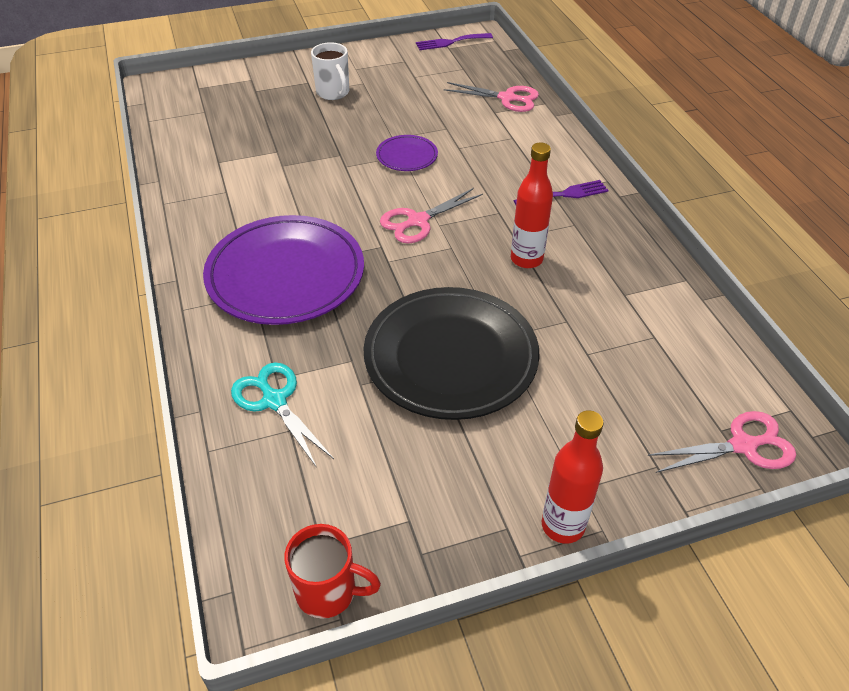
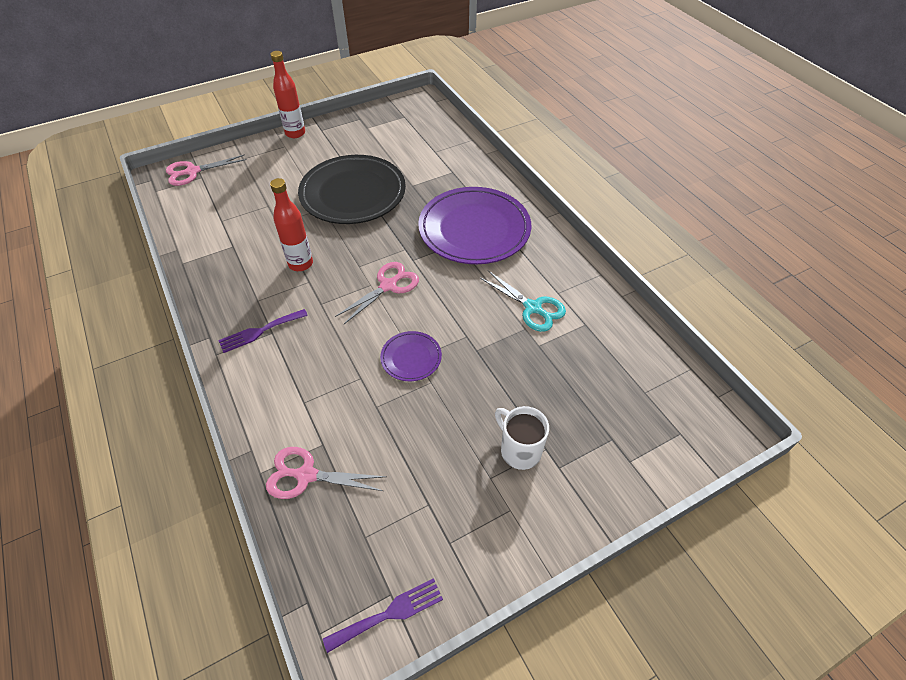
camera: 170 degrees right, 5 degrees up
turquoise scissors [231,363,334,468] -> turquoise scissors moved to [480,271,566,332]
red mug [284,524,381,619] -> none

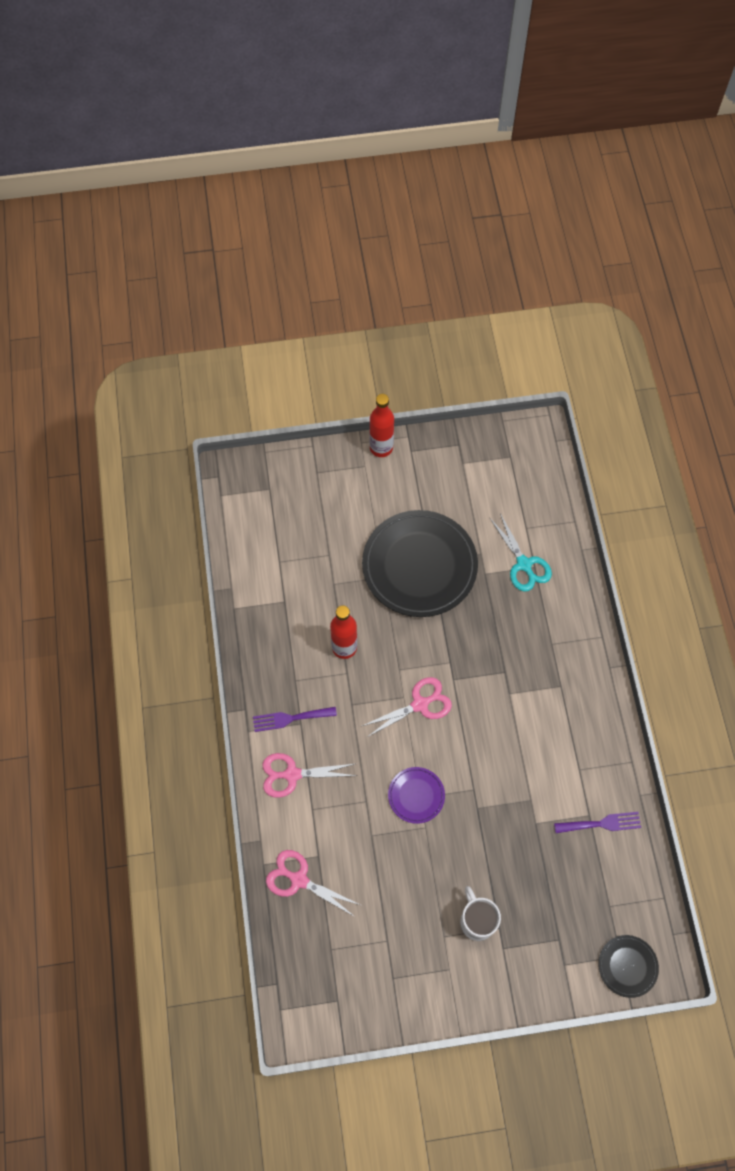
camera: 20 degrees right, 15 degrees up
pink scissors [166,154,247,186] -> pink scissors moved to [262,753,357,798]
purple fork [323,578,443,653] -> purple fork moved to [554,812,641,833]
purple plate [418,187,531,264] -> none
turquoise scissors [480,271,566,332] -> turquoise scissors moved to [490,514,552,592]
none -> black plate [598,935,659,998]

